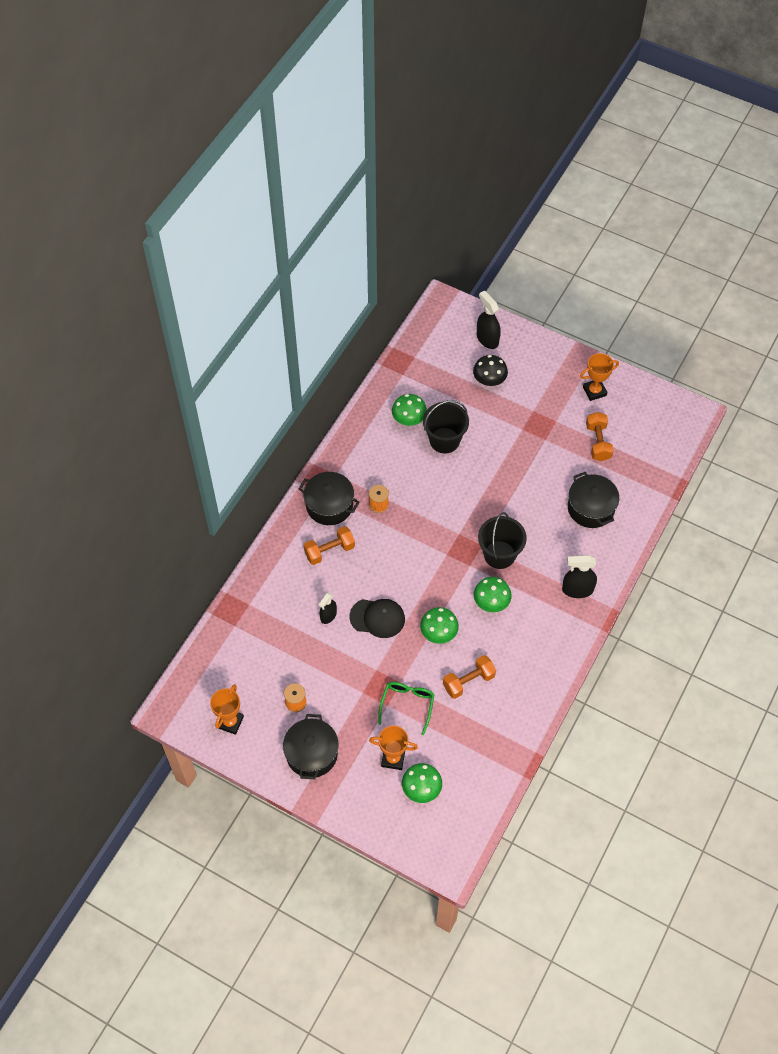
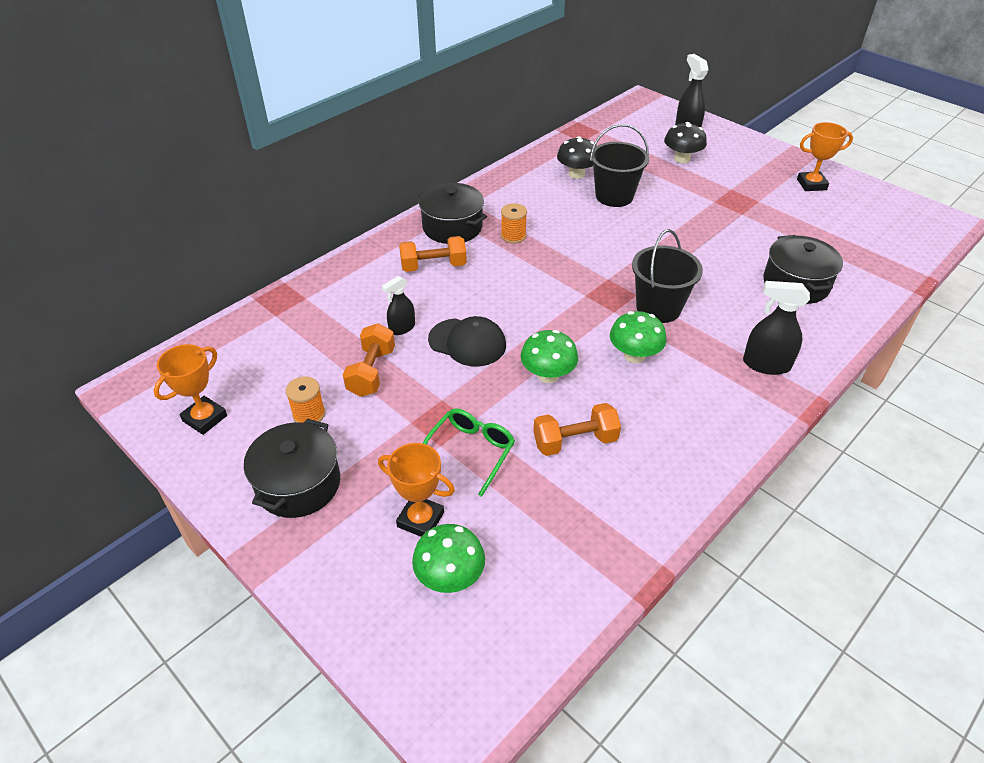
camera: 15 degrees right, 15 degrees down
green mushroom [392,394,427,426] -> black mushroom [557,136,596,179]
orange dumbbell [586,412,614,461] -> orange dumbbell moved to [343,323,395,397]

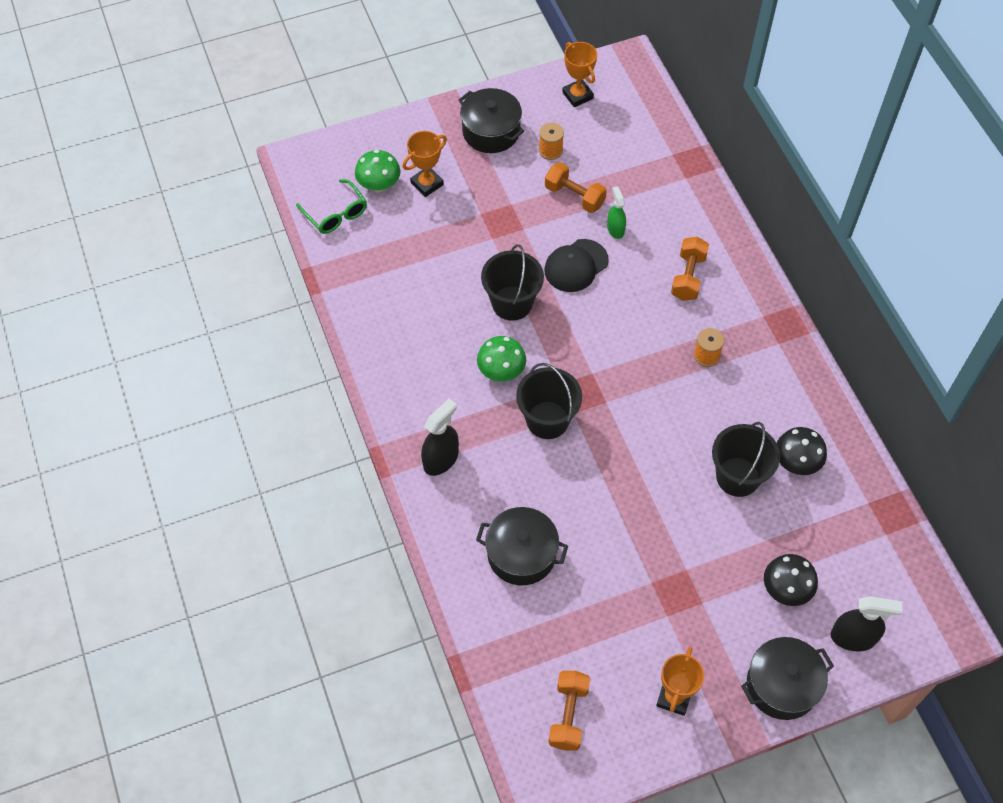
camera: 115 degrees right, 15 degrees up
black spray bottle [382,276,415,335] -> green spray bottle [607,186,626,239]
black pot [417,183,487,244] -> black pot moved to [741,637,834,720]
green glasses [423,408,515,497] -> green glasses moved to [296,179,367,234]
green mushroom [520,330,578,383] -> black bucket [481,244,544,321]
orange dumbbell [533,403,621,456] -> orange dumbbell moved to [548,671,590,751]

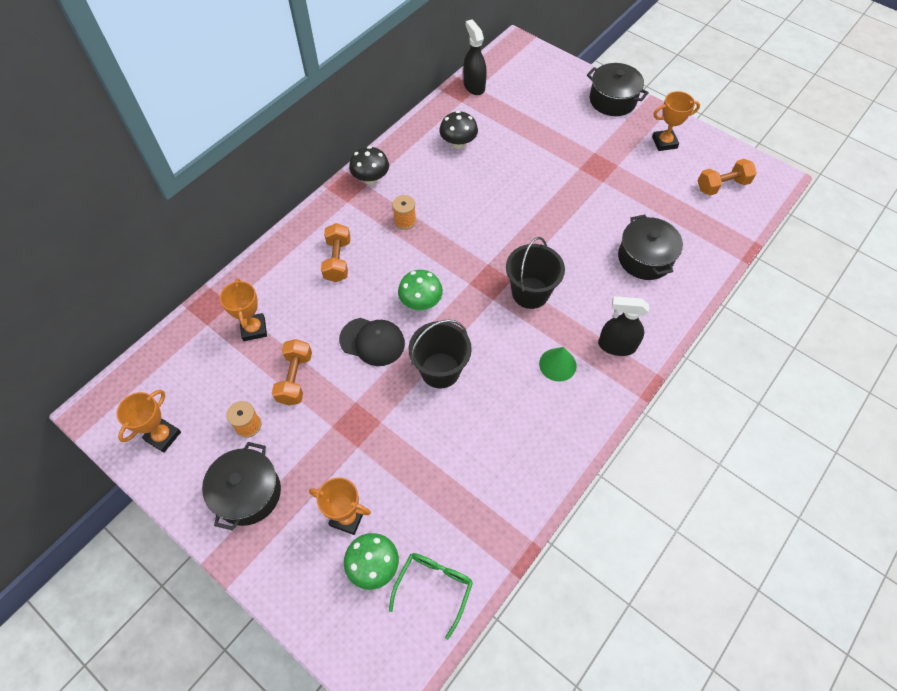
camera: 120 degrees left, 0 degrees up
green mushroom [477,336,526,381] -> green mushroom moved to [398,270,443,310]
green spray bottle [607,186,626,239] -> none
orange dumbbell [671,237,709,301] -> orange dumbbell turned 75 degrees counterclockwise [321,223,350,282]
black bucket [712,422,780,497] -> none
black mushroom [764,554,818,606] -> black mushroom moved to [349,146,389,185]
black spray bottle [830,596,902,651] -> black spray bottle moved to [463,19,487,95]
none -> orange trophy [220,278,267,341]
none -> green cone [539,347,577,382]

